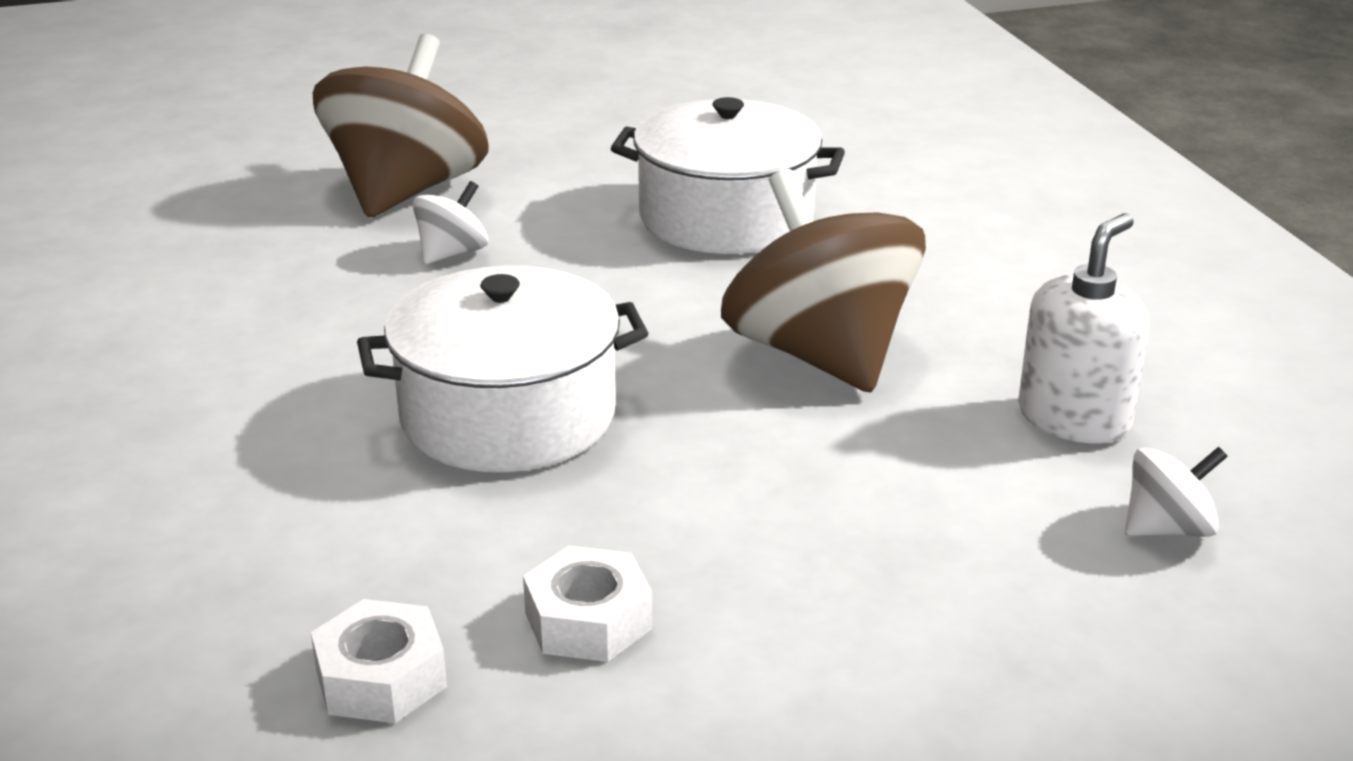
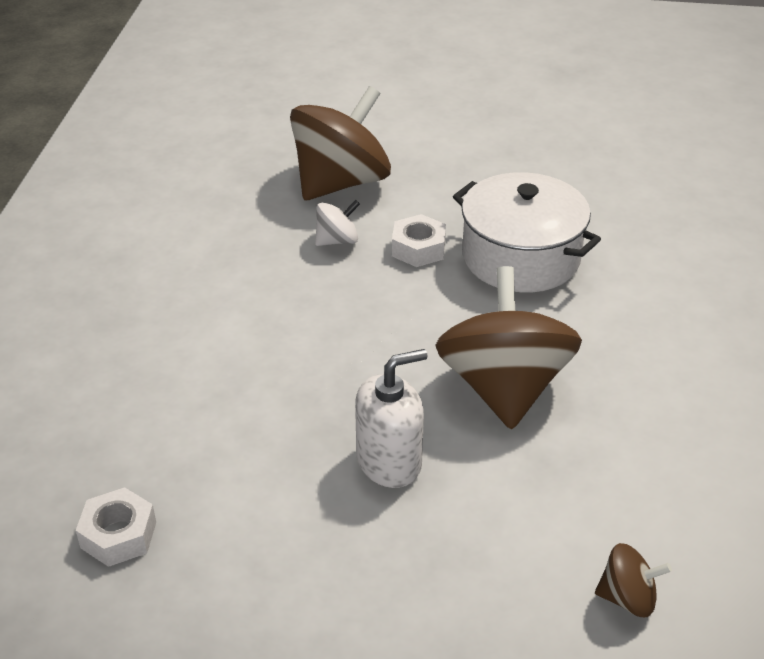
camera: 25 degrees right, 10 degrees up
white pot [357,266,648,472] -> none
white nut [523,546,652,662] -> white nut moved to [392,214,446,267]
white soap dispenser [1018,213,1149,443] -> white soap dispenser moved to [355,349,427,488]
white spinning top [1125,447,1228,537] -> brown spinning top [595,543,672,617]

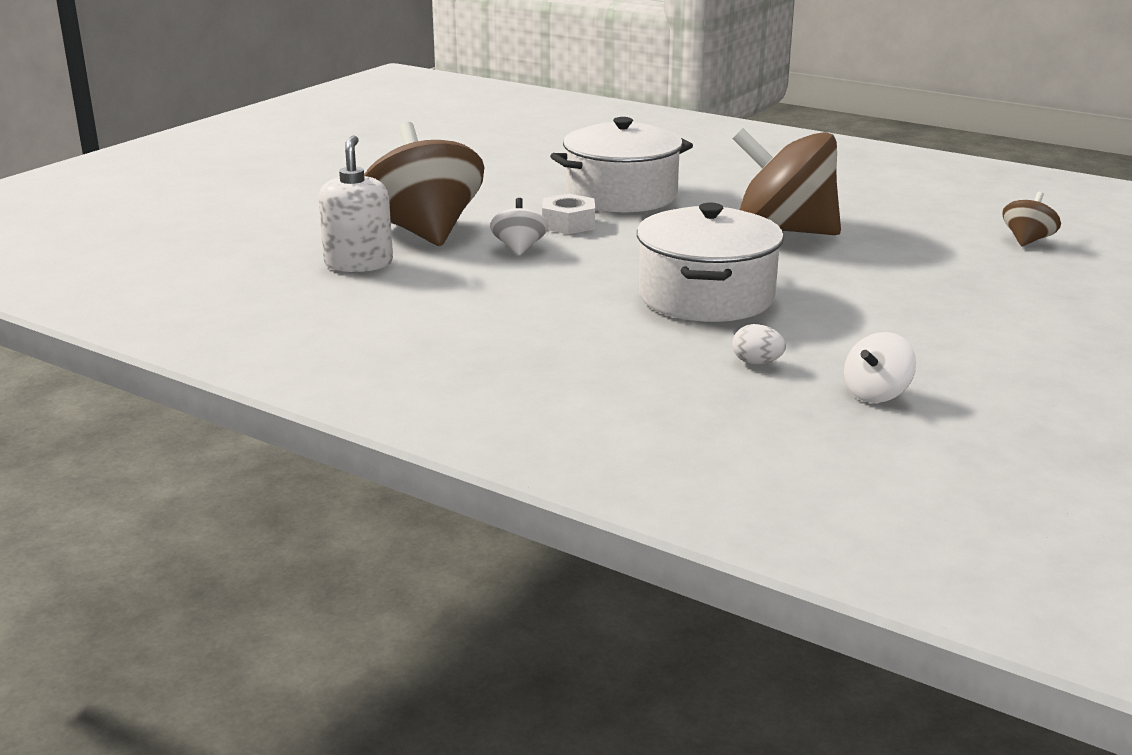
camera: 65 degrees left, 15 degrees down
white nut [76,487,156,567] -> white spinning top [844,332,916,403]
white soap dispenser [355,349,427,488] -> white soap dispenser moved to [318,135,393,272]
none -> white pot [637,203,784,322]
none -> white egg [732,324,786,364]

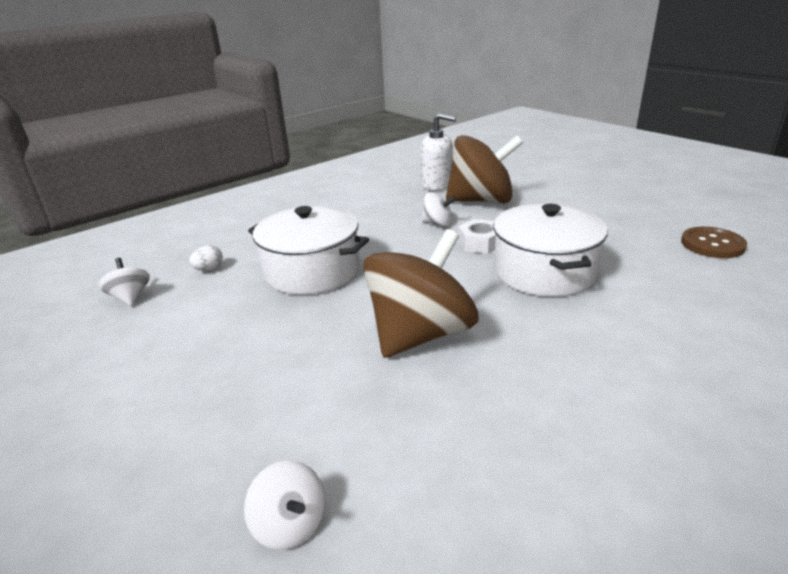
camera: 110 degrees right, 5 degrees up
brown spinning top [1002,192,1061,246] -> white spinning top [244,460,325,550]
none -> brown button [681,227,747,258]

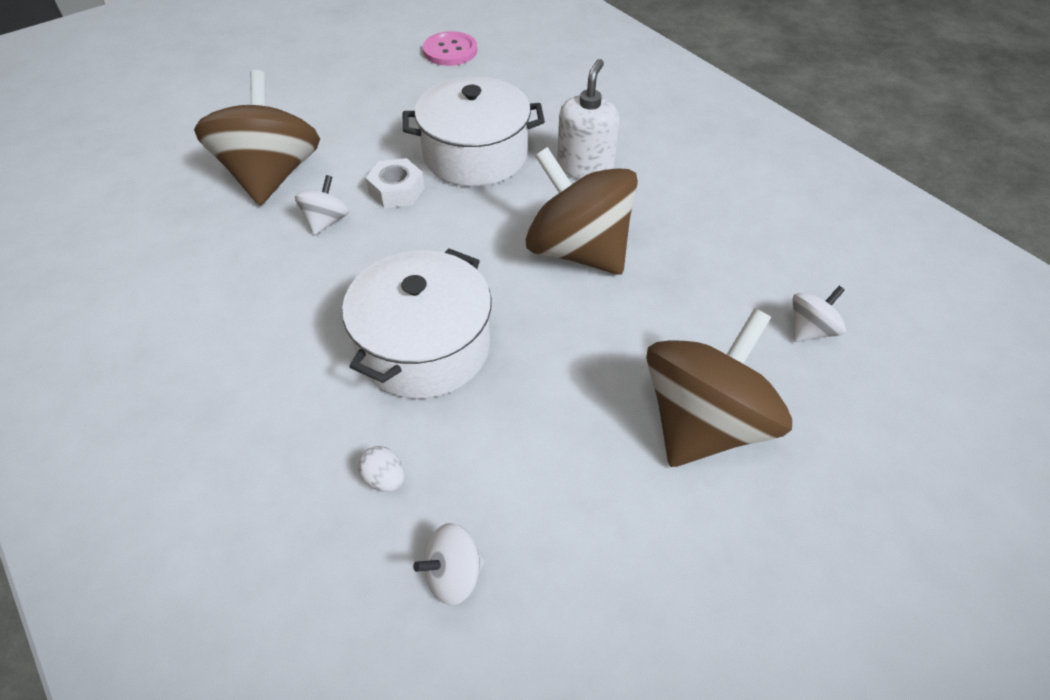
camera: 90 degrees left, 20 degrees up
white soap dispenser [420,113,456,191] -> white soap dispenser moved to [557,59,619,179]
brown button [681,227,747,258] -> pink button [423,31,477,66]
none -> brown spinning top [646,308,792,467]

